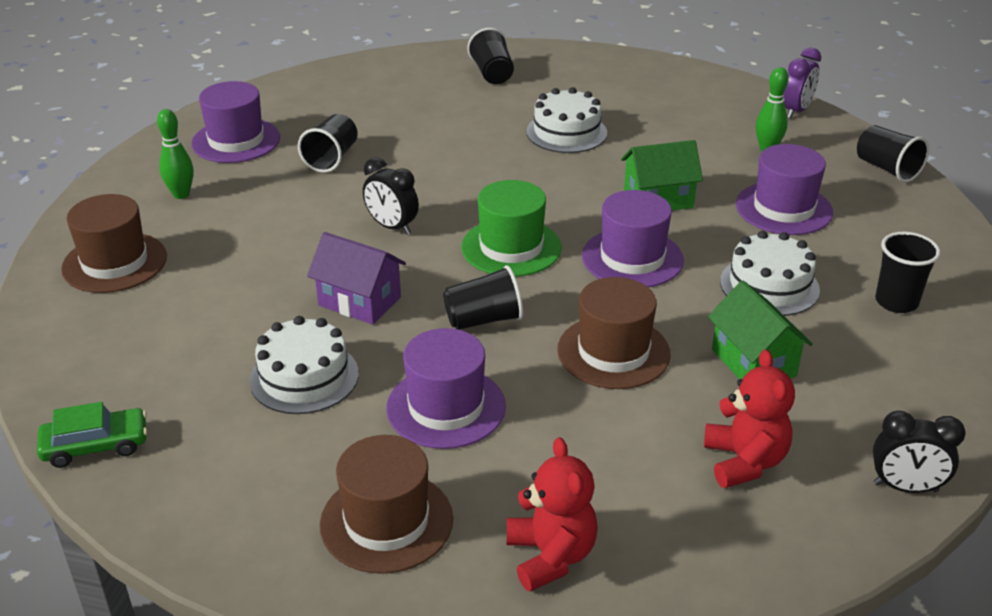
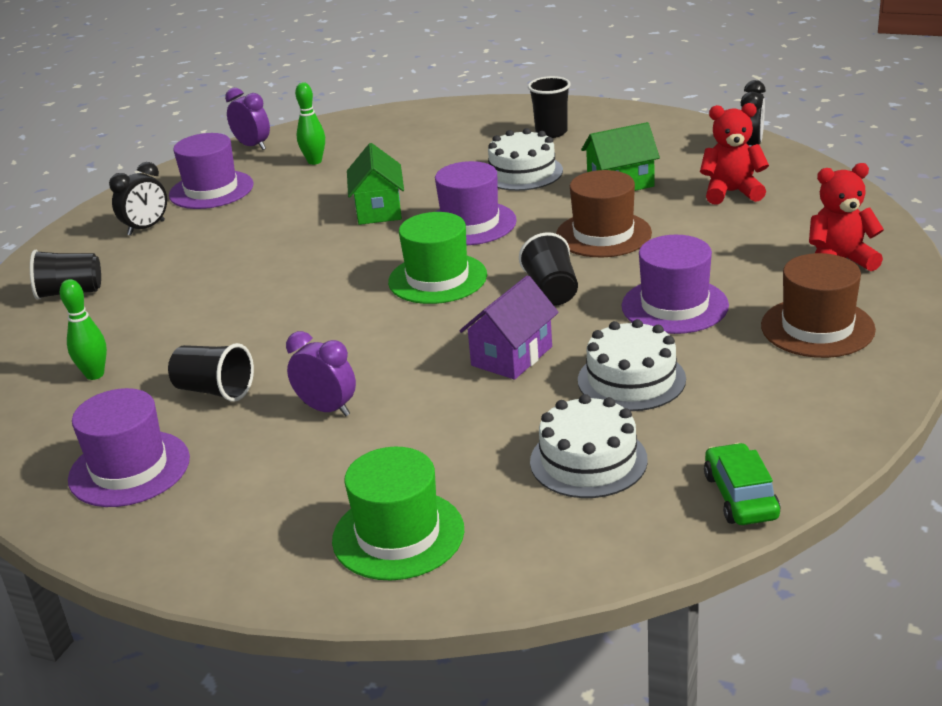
camera: 80 degrees left, 5 degrees down
brown hat [61,194,167,293] -> green hat [332,447,464,580]
green bowling pin [157,109,193,199] -> green bowling pin moved to [60,279,107,380]
black clock [363,157,419,235] -> black clock moved to [109,162,167,236]
white cake [526,87,607,153] -> white cake moved to [530,394,648,498]
purple hat [736,144,833,235] -> purple hat moved to [169,133,254,209]
black cup [857,125,929,182] -> none
none -> purple clock [286,331,356,416]

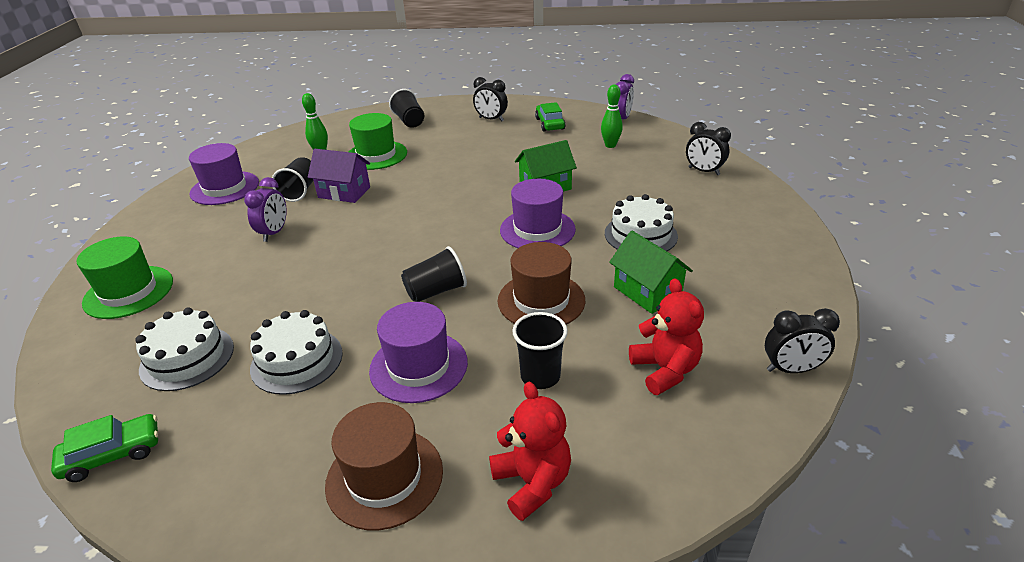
camera: 70 degrees right, 5 degrees up
purple hat [169,133,254,209] -> green car [535,102,566,132]
green hat [388,212,487,304] -> green hat moved to [349,113,407,170]
purple house [460,275,559,380] -> purple house moved to [308,149,370,203]
black cup [528,76,571,138] -> black cup moved to [512,312,568,389]
none -> black clock [686,122,731,175]

